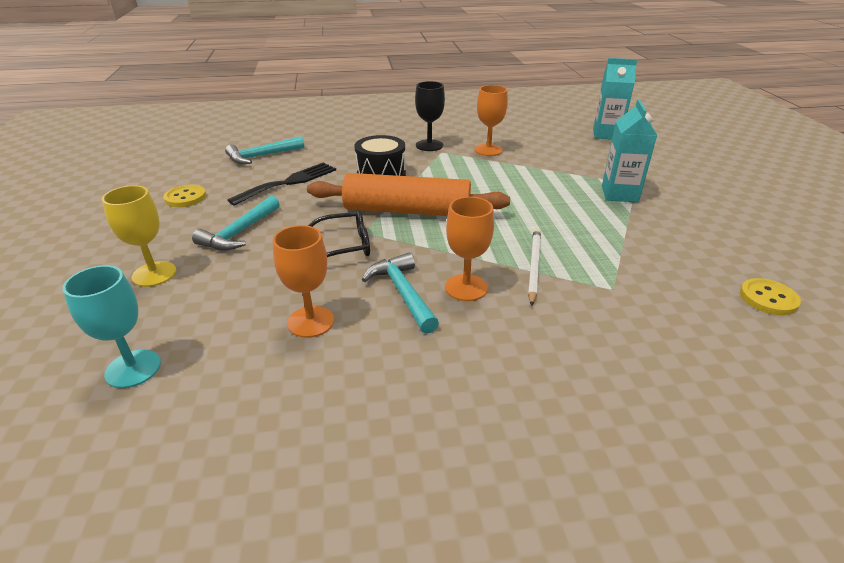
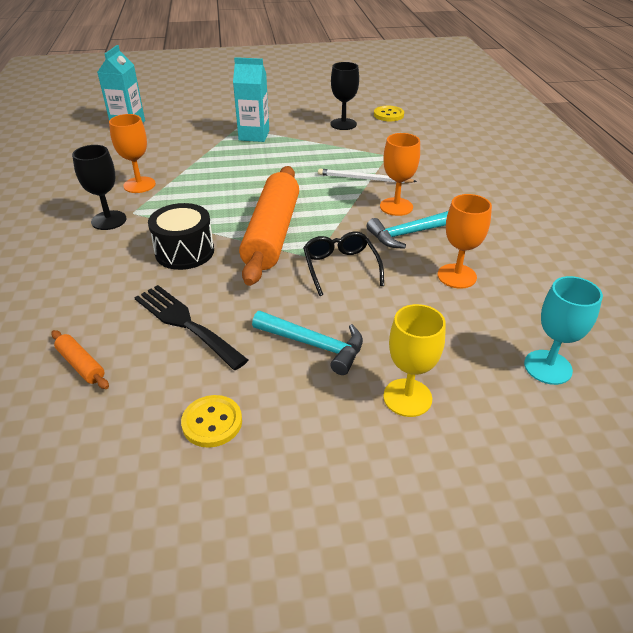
camera: 90 degrees left, 5 degrees up
turquoise hammer [225,136,304,164] -> orange rolling pin [51,330,109,389]
none -> black goblet [331,62,359,130]

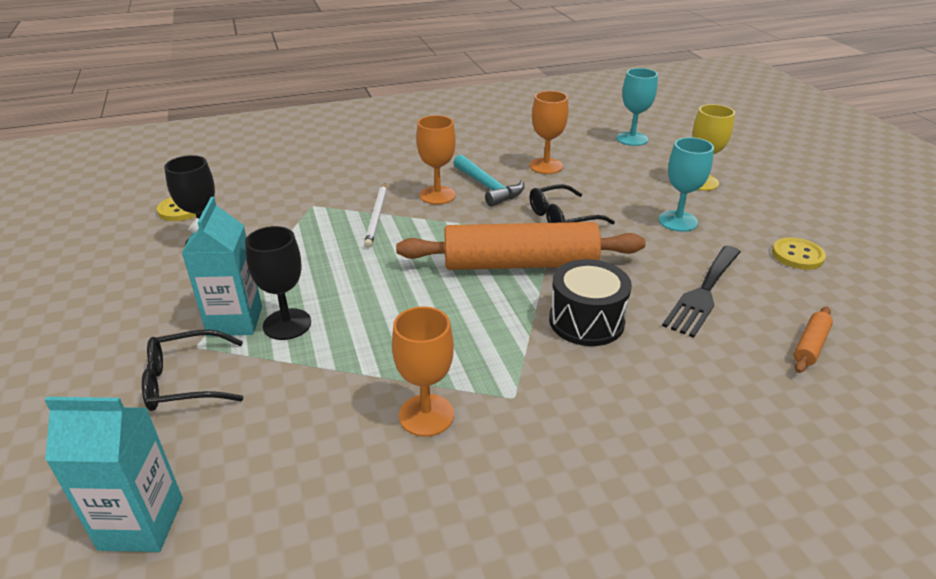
camera: 100 degrees left, 5 degrees down
black goblet [72,145,127,230] -> black goblet moved to [245,226,311,340]
turquoise hammer [252,311,363,375] -> turquoise goblet [658,137,714,232]
none -> black glasses [142,330,243,411]

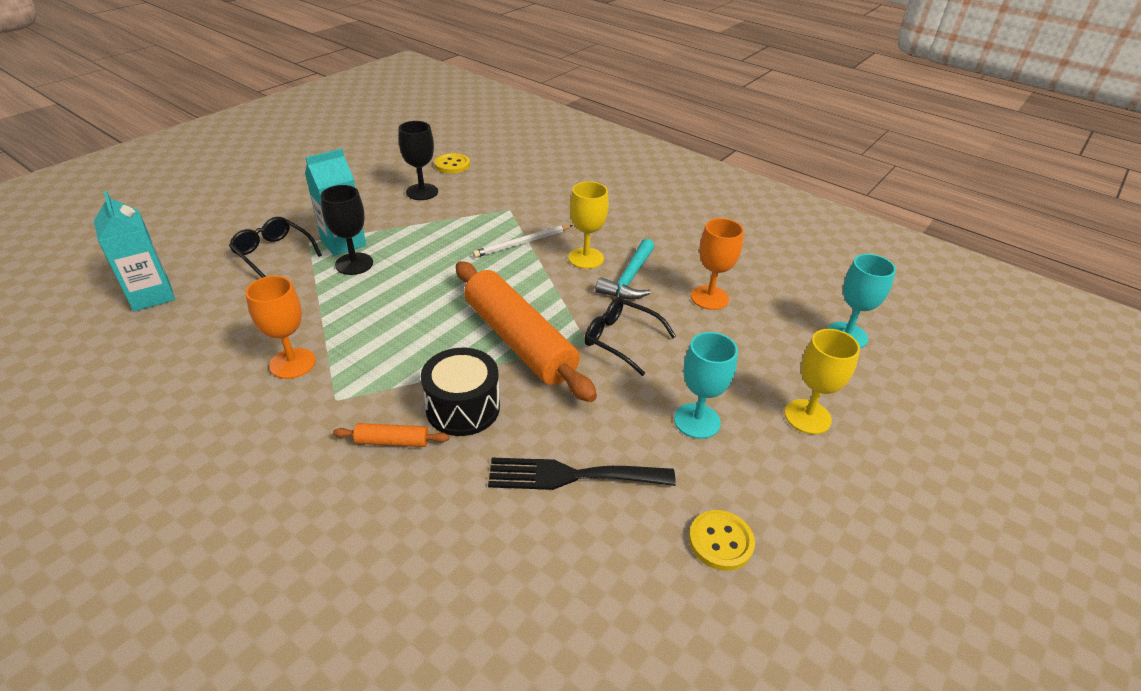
camera: 55 degrees right, 5 degrees up
orange goblet [416,115,456,205] -> yellow goblet [568,181,609,269]
orange rolling pin [793,307,833,373] -> orange rolling pin moved to [333,423,449,447]

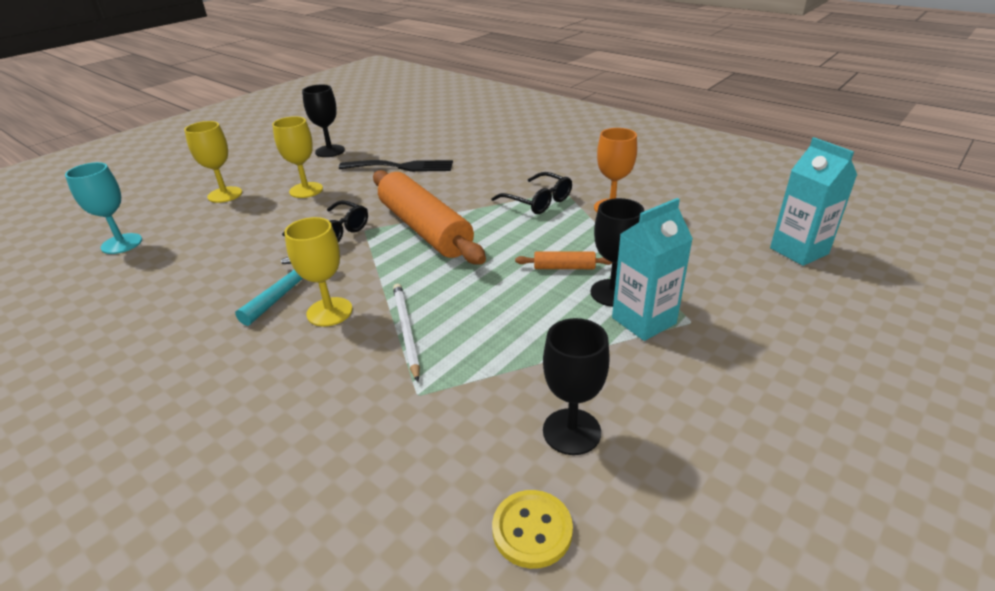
camera: 175 degrees left, 5 degrees down
black glasses [229,217,322,278] -> black glasses moved to [491,172,572,214]
orange rolling pin [333,423,449,447] -> orange rolling pin moved to [515,251,612,269]
black drum [421,348,500,436] -> none
white pencil [473,225,573,258] -> white pencil turned 75 degrees counterclockwise [393,284,420,382]
turquoise goblet [674,332,738,439] -> yellow goblet [272,116,323,198]
yellow button [689,510,755,571] -> black goblet [302,85,345,157]
orange goblet [691,218,744,310] -> none

